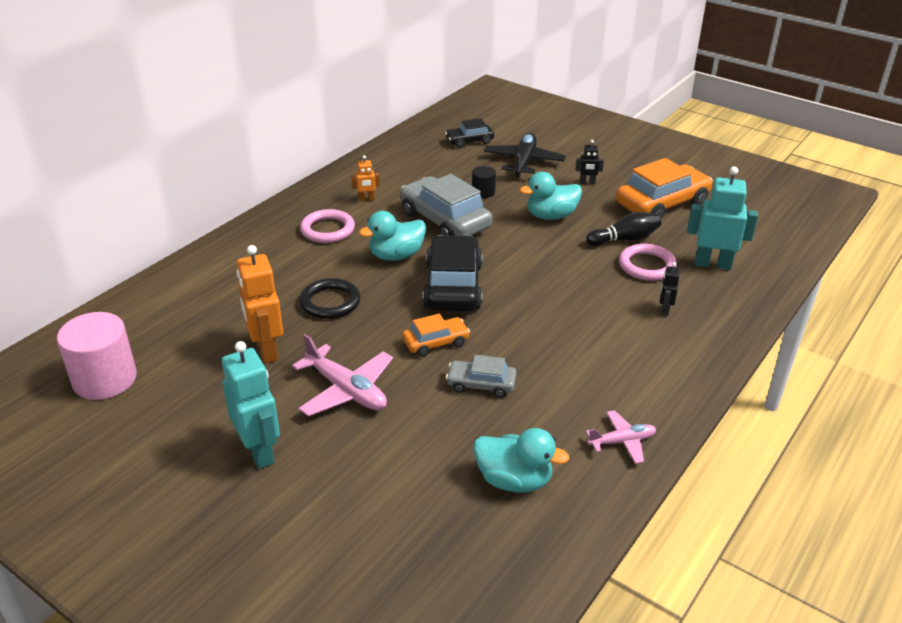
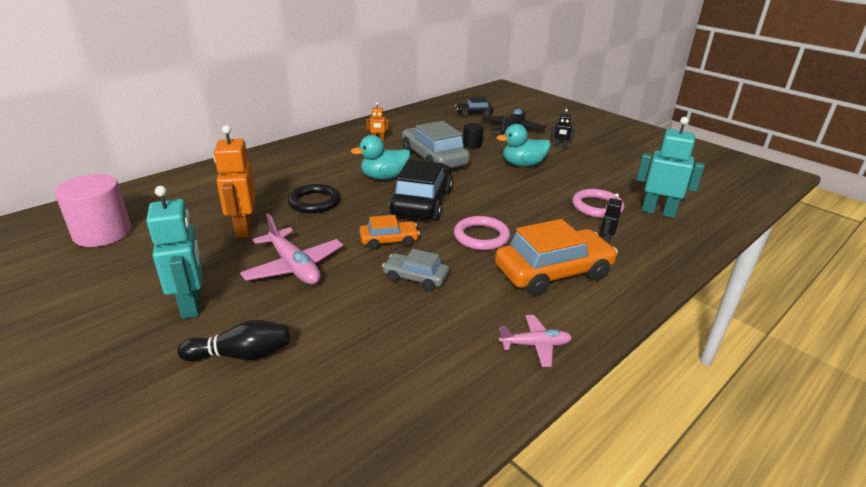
camera: 10 degrees right, 5 degrees down
pink ring [300,209,355,243] -> pink ring moved to [454,216,510,250]
turquoise duck [473,428,569,492] -> none
black bowling pin [586,212,661,246] -> black bowling pin moved to [178,320,290,361]
orange car [616,158,713,219] -> orange car moved to [495,219,618,296]

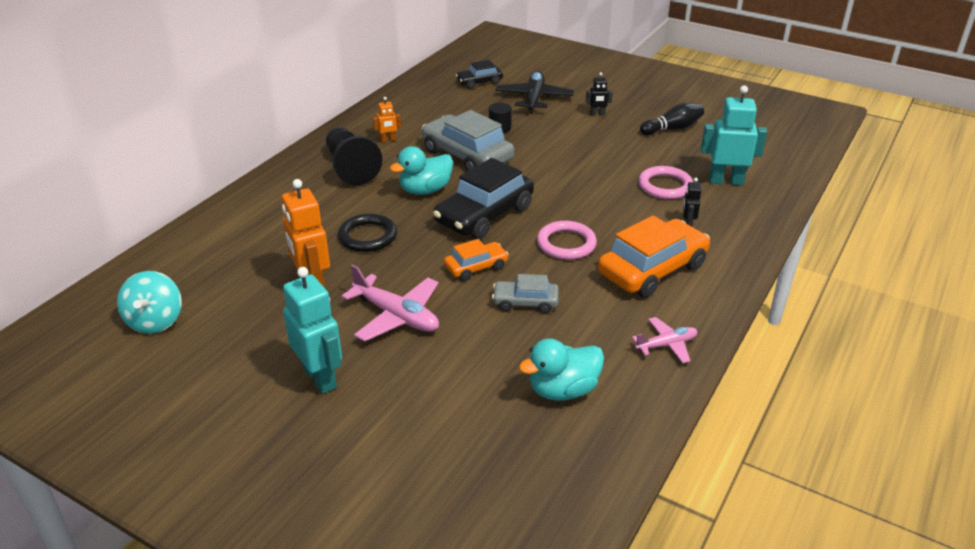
camera: 15 degrees left, 5 degrees up
pink cylinder [55,174,131,247] -> turquoise spinning top [117,271,182,334]
black bowling pin [178,320,290,361] -> black bowling pin moved to [640,103,704,135]
black car [389,159,453,221] -> black car turned 135 degrees counterclockwise [433,158,534,239]
turquoise duck [496,124,551,167] -> turquoise duck moved to [519,338,604,401]
none -> black pawn [326,127,382,185]

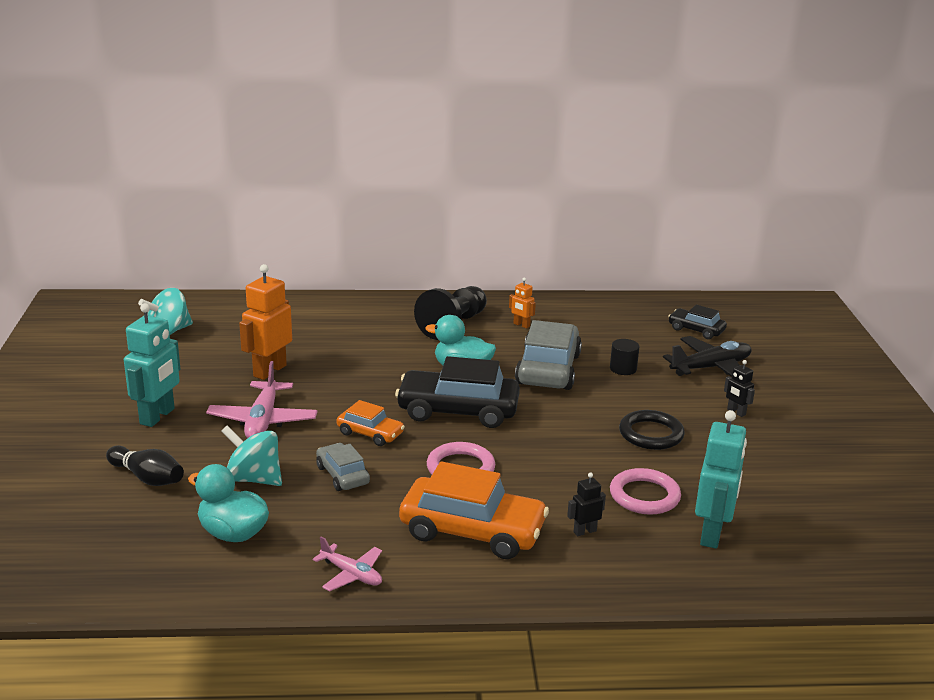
camera: 55 degrees right, 10 degrees down
black ring [338,214,397,252] -> black ring moved to [619,410,685,450]
black bowling pin [640,103,704,135] -> black bowling pin moved to [106,446,184,486]
turquoise robot [701,85,767,186] -> turquoise robot turned 45 degrees clockwise [695,410,747,549]
none -> turquoise spinning top [221,425,282,486]

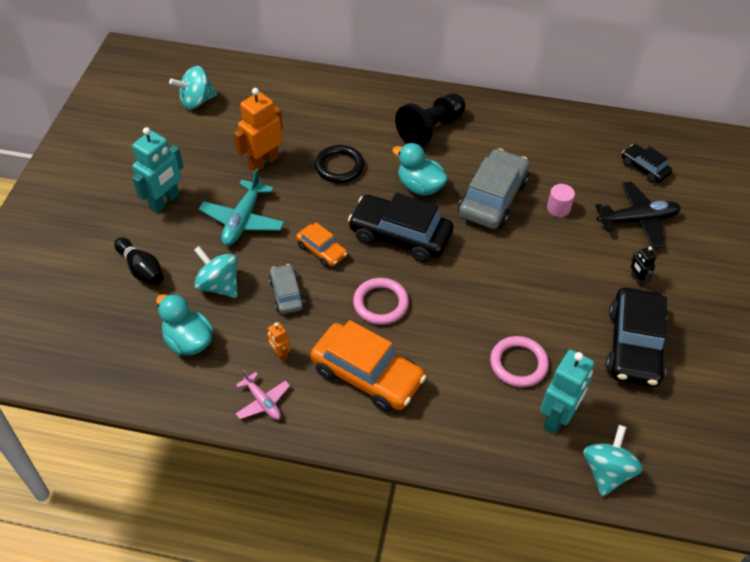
camera: 15 degrees right, 25 degrees up
pink plane [206,361,318,438] -> turquoise plane [199,168,285,246]
orange robot [509,278,536,328] -> orange robot moved to [267,322,290,362]
black robot [567,472,606,536] -> none
black cylinder [610,339,639,375] -> pink cylinder [547,184,575,217]
black ring [619,410,685,450] -> black ring moved to [315,145,364,183]
none -> turquoise spinning top [583,425,643,497]
none -> black car [606,288,667,387]

